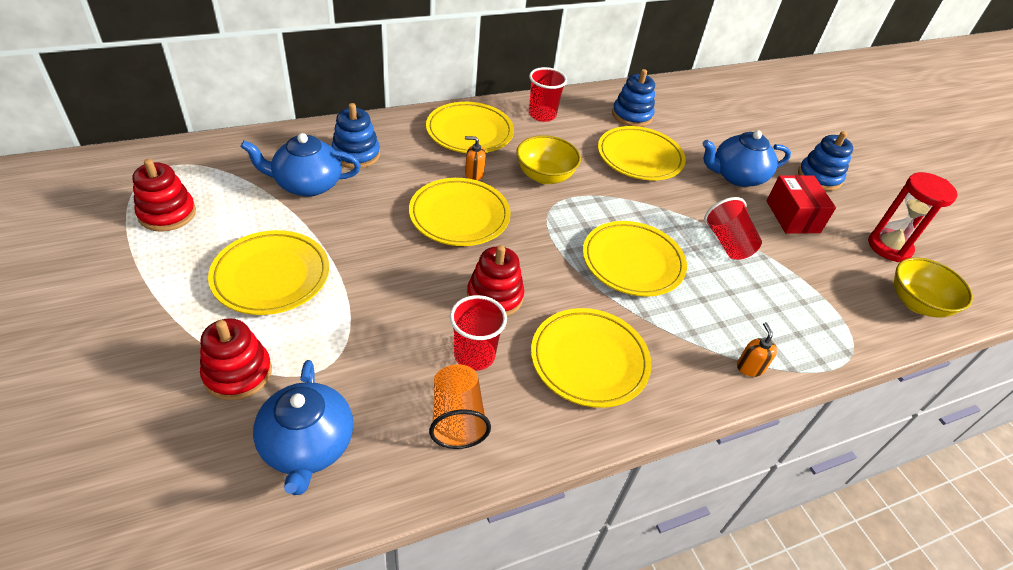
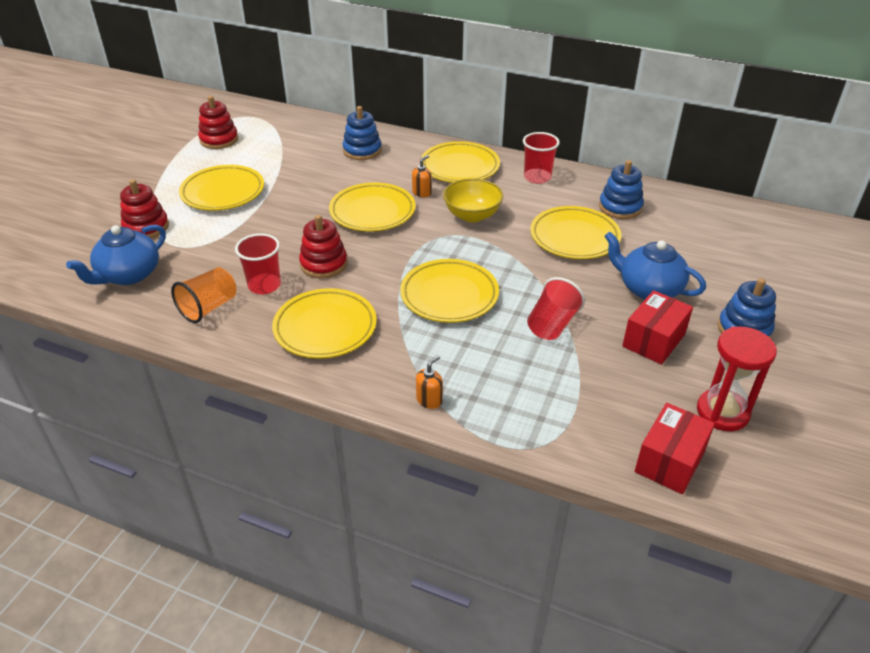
camera: 50 degrees right, 5 degrees down
blue teapot [240,133,361,197] -> none
orange soap dispenser [465,136,486,180] -> orange soap dispenser turned 75 degrees clockwise [412,155,432,197]
yellow bowl [894,258,973,318] -> red box [635,403,715,494]

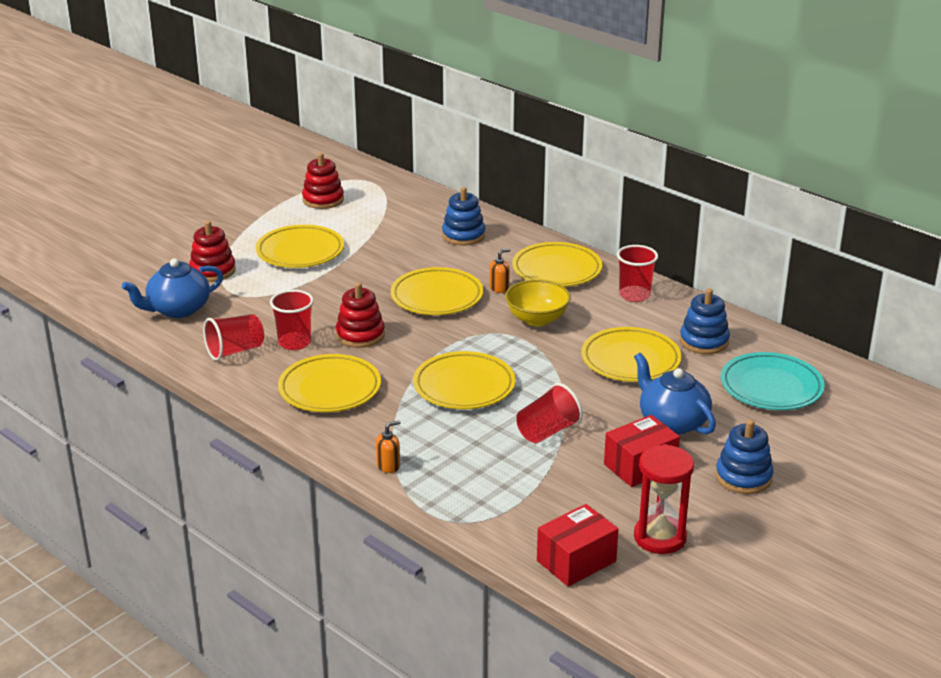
camera: 20 degrees right, 10 degrees down
orange cup [171,267,236,323] -> red cup [203,314,264,361]
none -> turquoise plate [721,352,825,410]

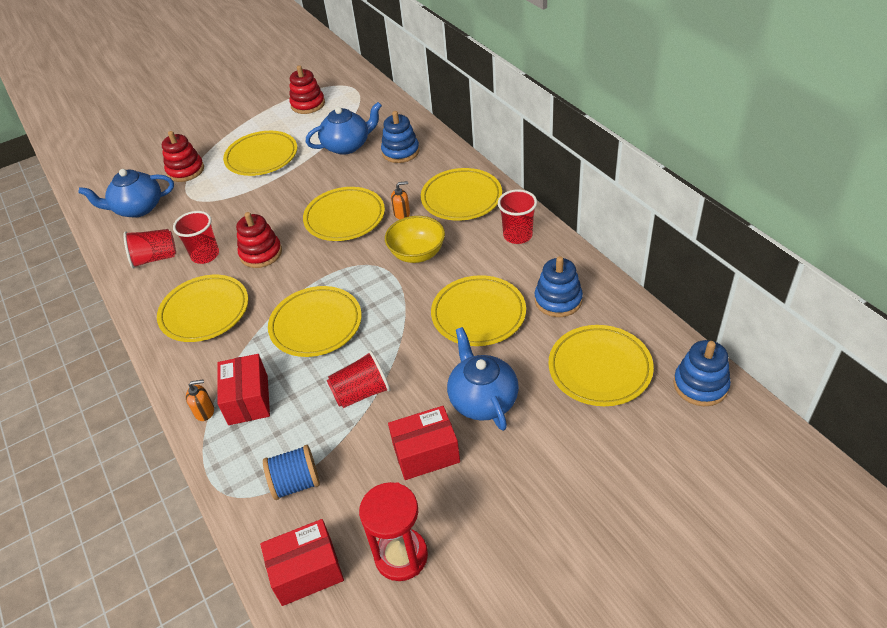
camera: 20 degrees right, 15 degrees up
blue stacking toy [715,419,773,494] -> blue stacking toy moved to [673,340,731,406]
turquoise plate [721,352,825,410] -> yellow plate [548,325,654,406]
none -> red box [217,354,270,425]
none -> blue spool [263,445,320,500]
none -> blue teapot [306,102,382,155]

